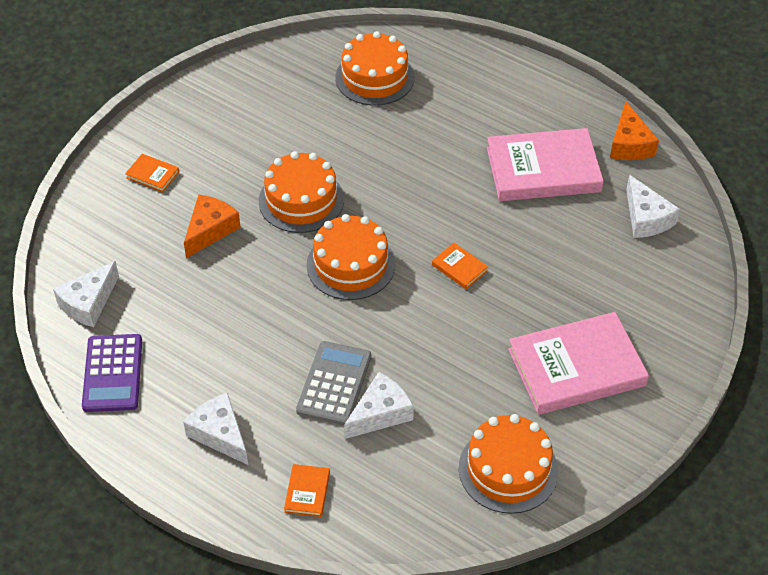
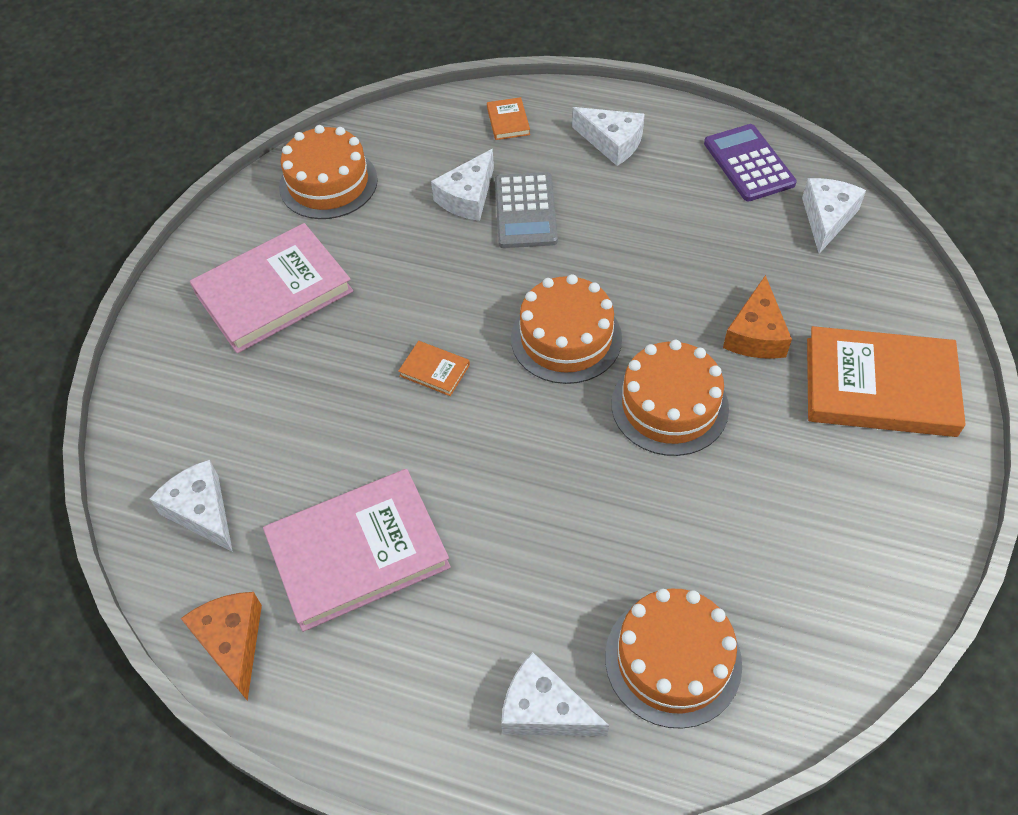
camera: 165 degrees right, 5 degrees up
orange book [125,154,179,192] -> orange book [807,326,966,437], size x2.38
none -> white cheese [501,652,609,736]

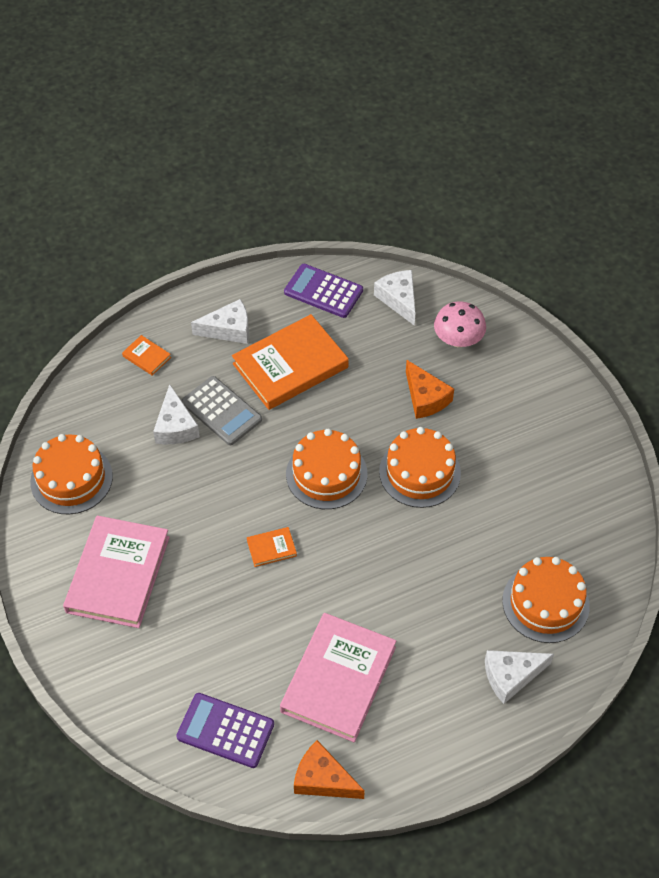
camera: 45 degrees left, 0 degrees up
white cheese [150,460,233,552] -> purple calculator [176,693,274,768]
orange book [807,326,966,437] -> orange book moved to [232,314,349,410]
none -> pink mushroom [434,302,486,347]

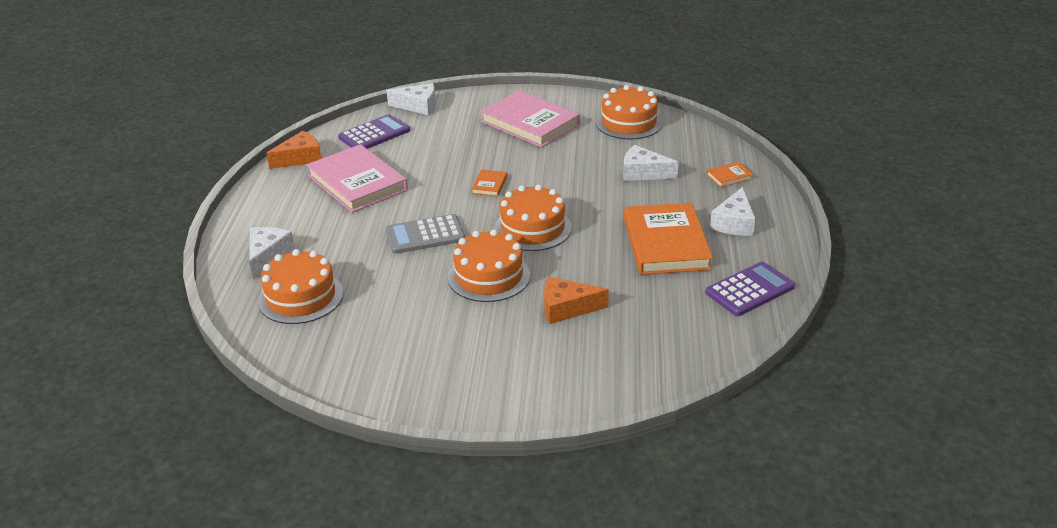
camera: 120 degrees right, 20 degrees down
grey calculator [181,376,262,445] -> grey calculator moved to [385,214,465,254]
white cheese [374,270,415,325] -> white cheese moved to [386,83,436,115]
pink mushroom [434,302,486,347] -> none

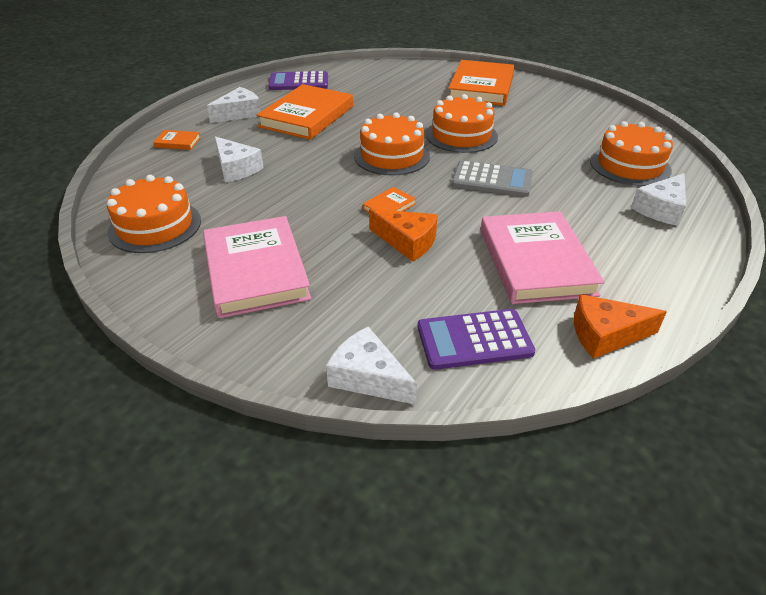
camera: 150 degrees left, 5 degrees up
orange cheese [544,277,609,324] -> orange cheese moved to [369,209,438,262]
none -> orange book [448,60,515,106]

